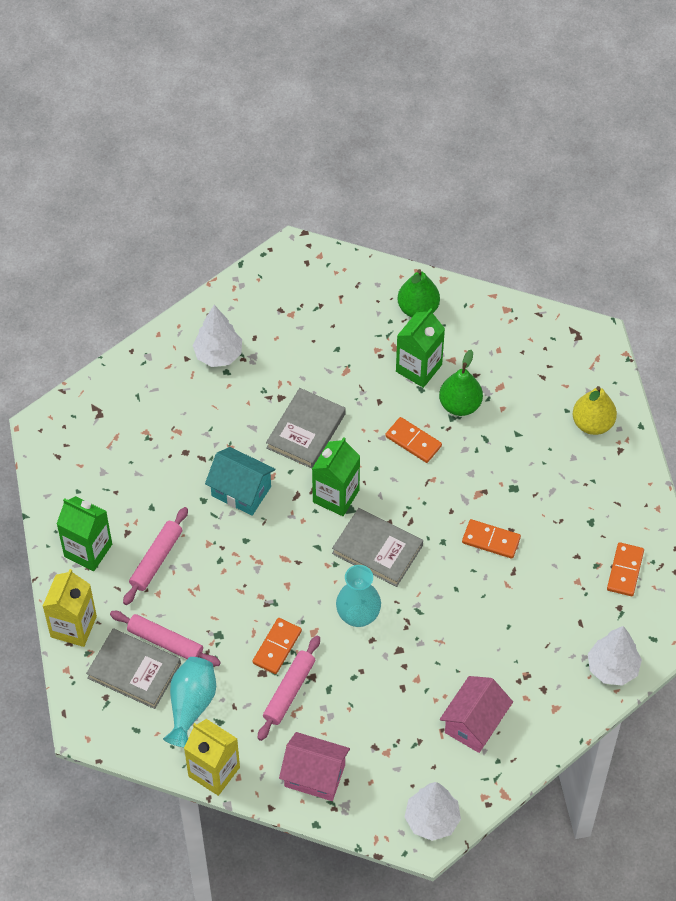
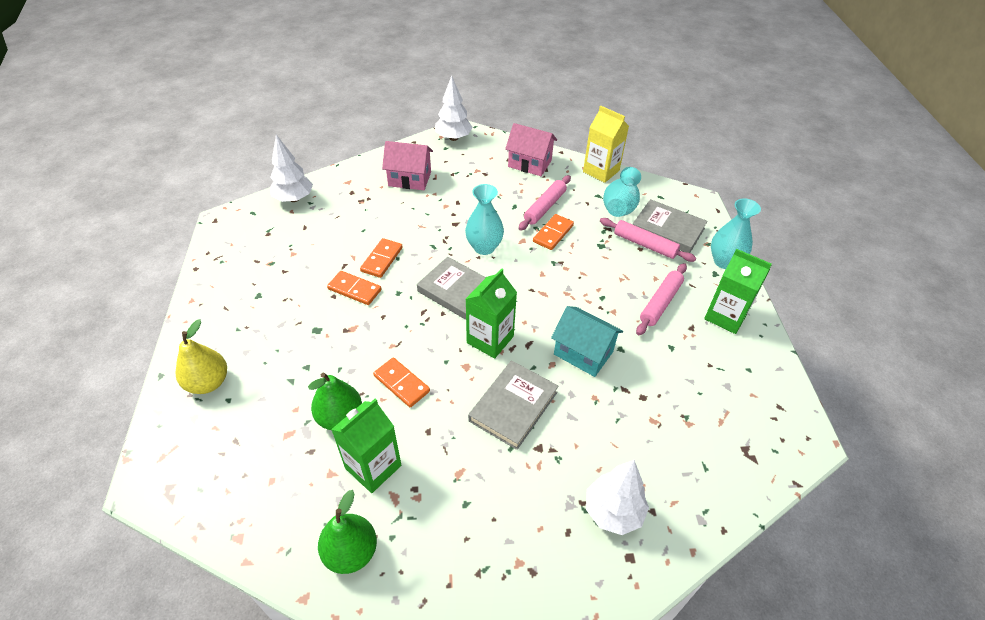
camera: 175 degrees left, 10 degrees down
yellow carton [43,569,97,647] -> turquoise vase [711,198,761,269]
pink house [440,676,513,753] -> pink house turned 60 degrees clockwise [382,141,433,190]
orange domino [607,542,644,596] -> orange domino moved to [360,238,403,278]

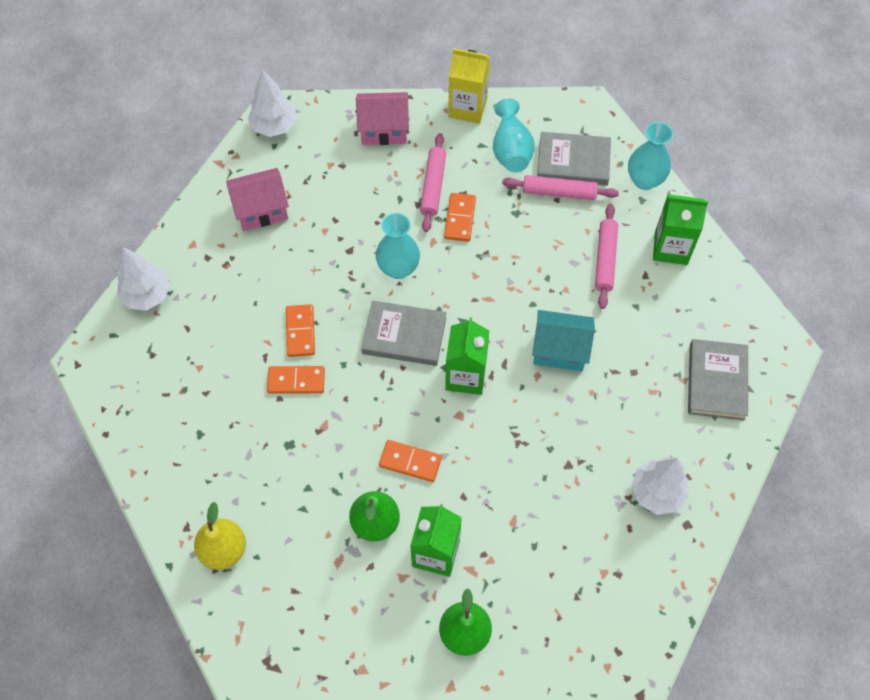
camera: 25 degrees left, 15 degrees up
grey book [468,360,559,450] -> grey book moved to [688,339,748,420]

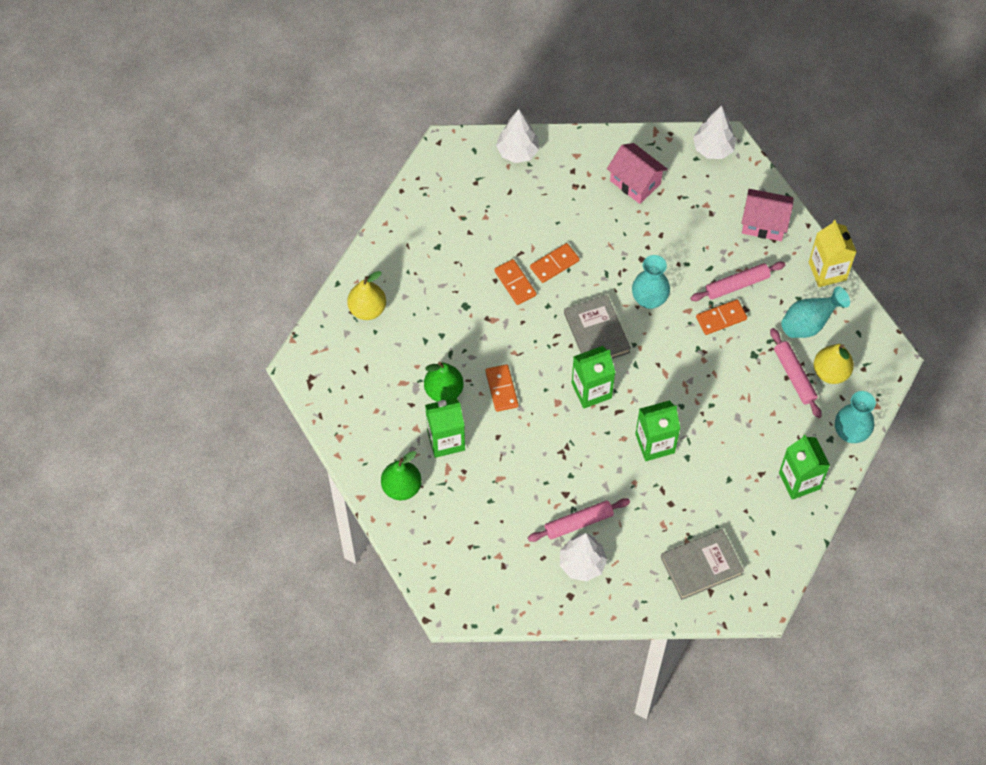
camera: 60 degrees right, 0 degrees up
pink house [356,92,409,145] -> pink house turned 45 degrees counterclockwise [741,189,794,241]
turquoise house [532,310,595,371] -> green carton [635,400,680,461]
grey book [537,132,611,186] -> yellow pear [814,344,854,384]
pink rolling pin [595,204,618,309] -> pink rolling pin moved to [528,498,630,542]

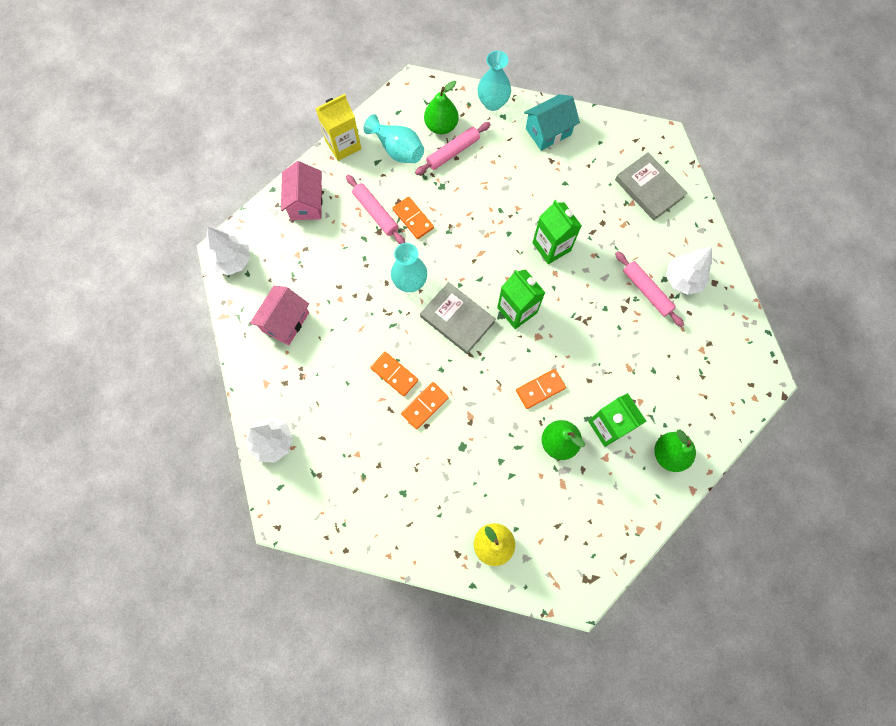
camera: 105 degrees left, 10 degrees up
grey book [564,295,631,359] -> grey book turned 75 degrees clockwise [420,282,496,354]
green carton [779,435,830,500] -> turquoise house [524,94,580,151]
yellow pear [814,344,854,384] -> green pear [424,81,459,134]

